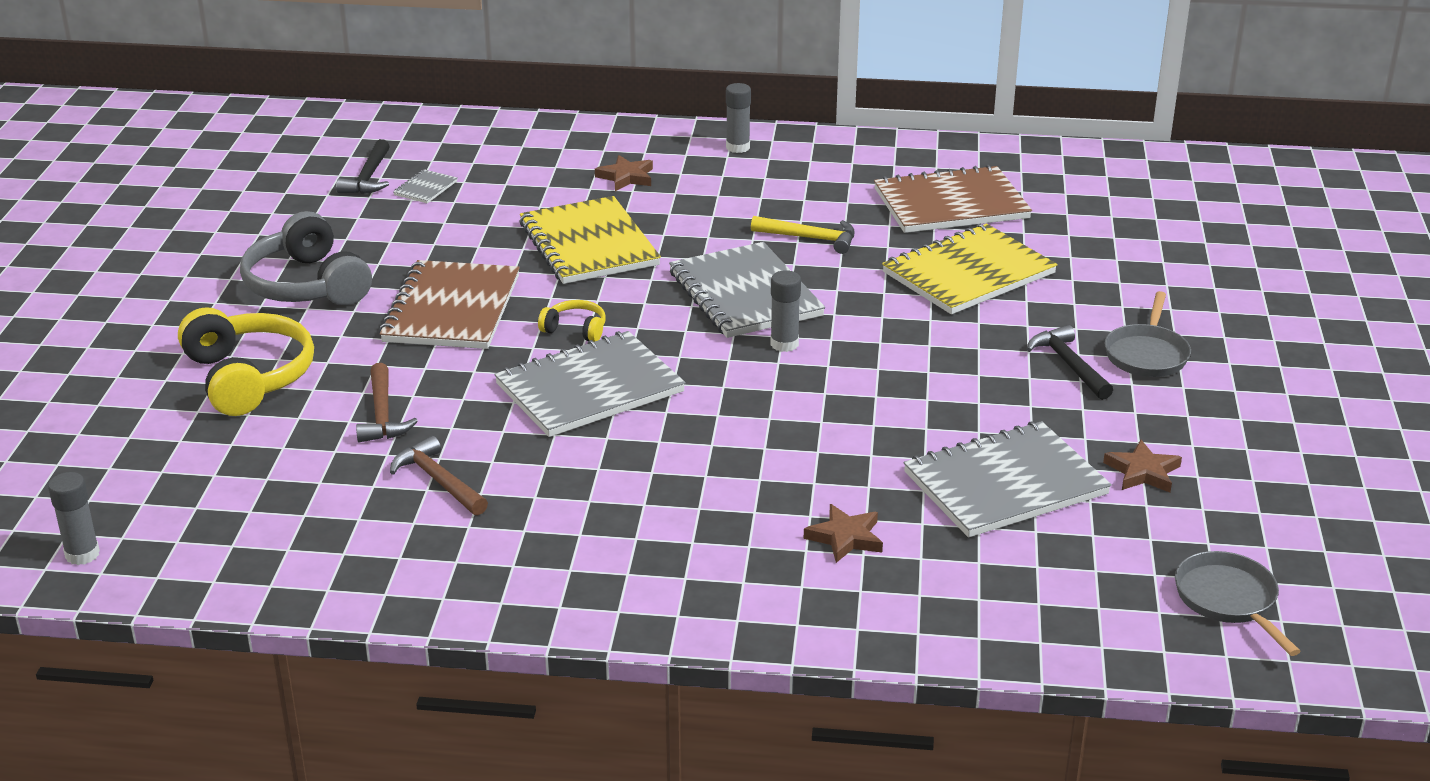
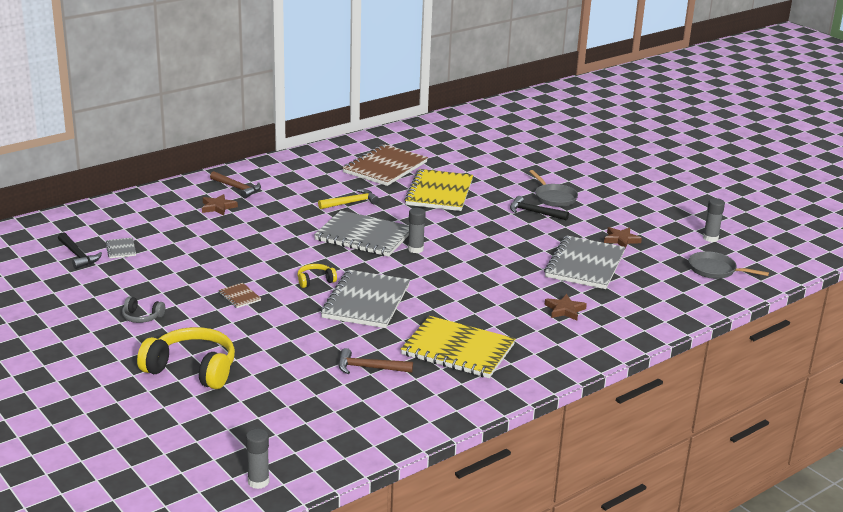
camera: 45 degrees left, 5 degrees down
grey headphones [240,211,372,305] -> grey headphones [122,296,165,323], size x0.48
brown hammer [356,363,418,442] -> brown hammer moved to [210,171,261,198]
brown notebook [379,260,520,349] -> brown notebook [218,283,261,308], size x0.42
yellow notebook [519,196,661,284] -> yellow notebook moved to [401,316,515,378]
grey glue stick [726,83,751,153] -> grey glue stick moved to [703,198,725,242]

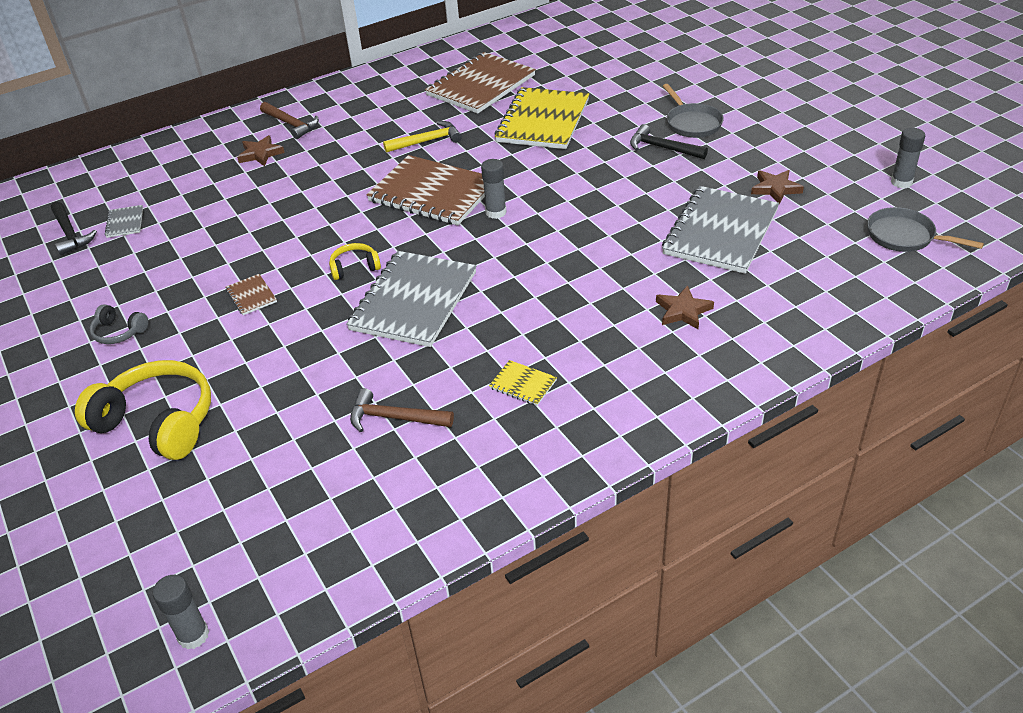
camera: 10 degrees right, 15 degrees up
grey notebook [314,210,409,257] -> brown notebook [366,155,485,225]
yellow notebook [401,316,515,378] -> yellow notebook [489,360,557,406], size x0.42

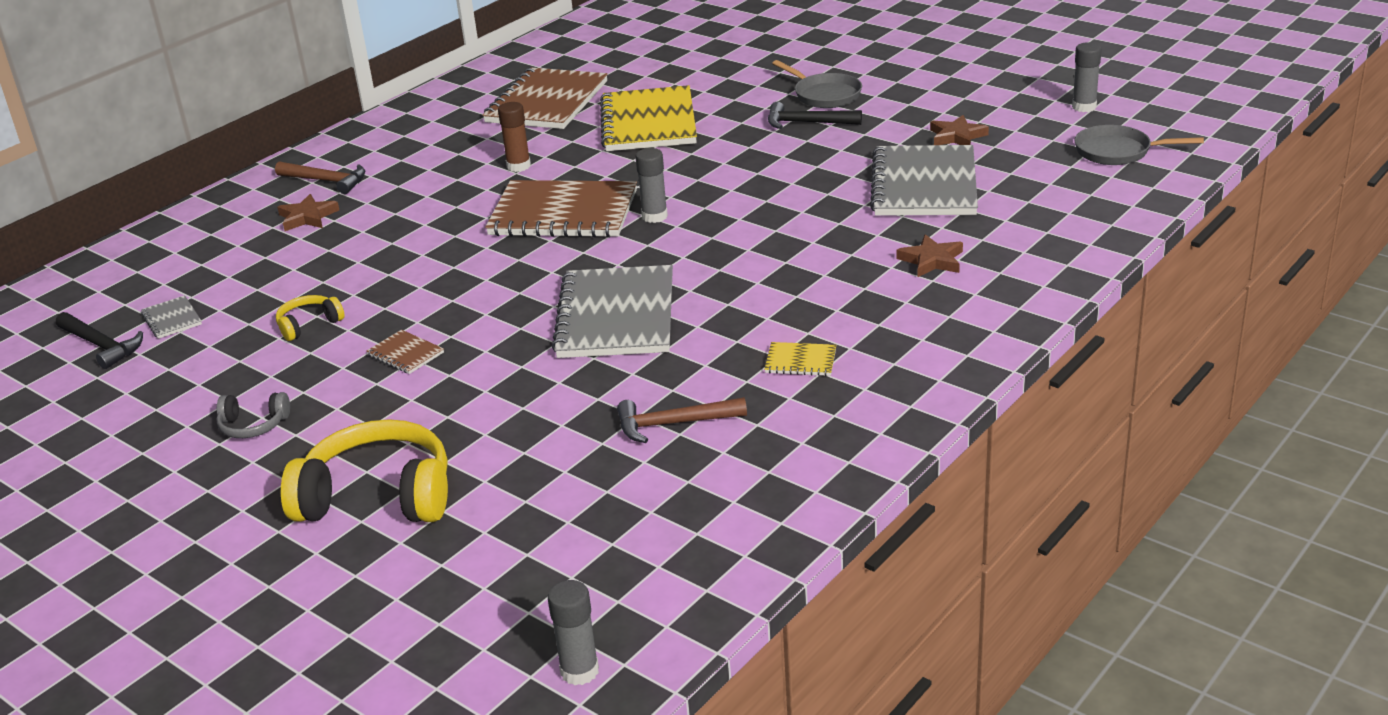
camera: 20 degrees left, 10 degrees down
yellow headphones [329,243,381,280] -> yellow headphones moved to [276,295,345,341]
yellow hammer [383,121,462,153] -> brown glue stick [498,102,531,172]

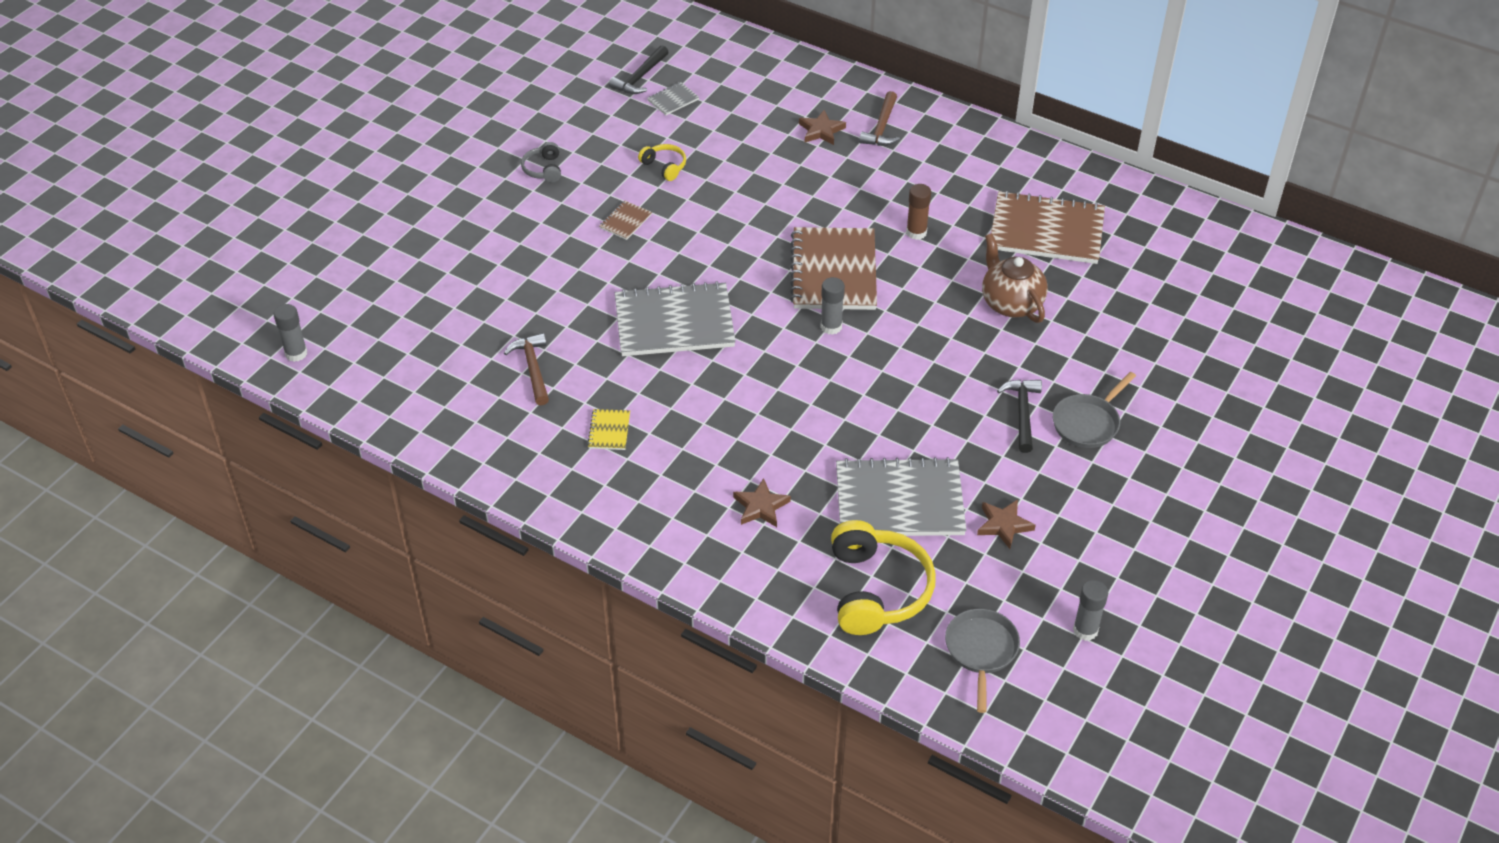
camera: 80 degrees right, 15 degrees up
yellow headphones [281,419,448,522] -> yellow headphones moved to [831,520,936,635]
yellow notebook [600,85,697,151] -> brown teapot [982,233,1048,323]

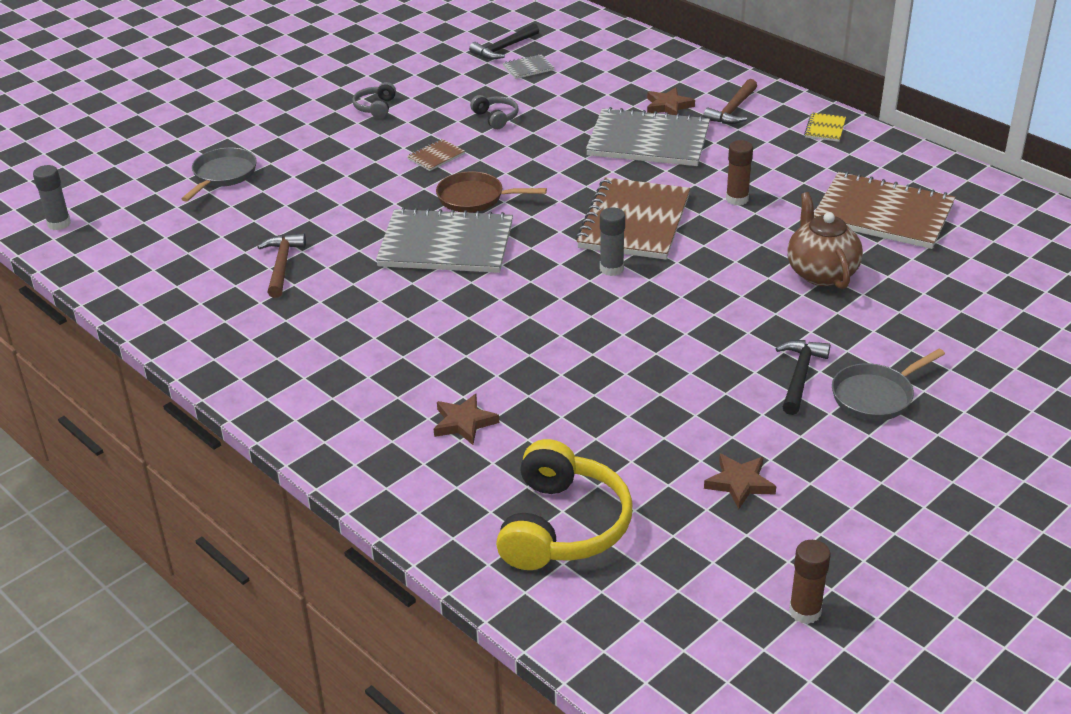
camera: 15 degrees right, 10 degrees down
yellow notebook [587,409,630,450] -> yellow notebook moved to [804,112,846,142]
yellow headphones [638,144,686,181] -> grey headphones [470,95,519,129]
grey notebook [836,457,966,536] -> grey notebook moved to [586,107,710,166]
grey pan [945,609,1020,713] -> grey pan moved to [182,148,257,202]
grey glue stick [1073,580,1108,641] -> brown glue stick [789,540,831,624]
none -> brown pan [436,171,547,213]

